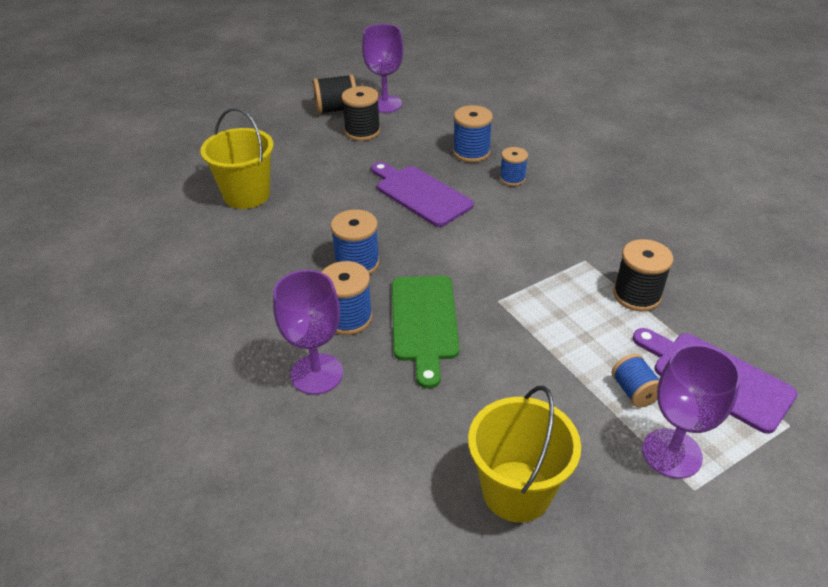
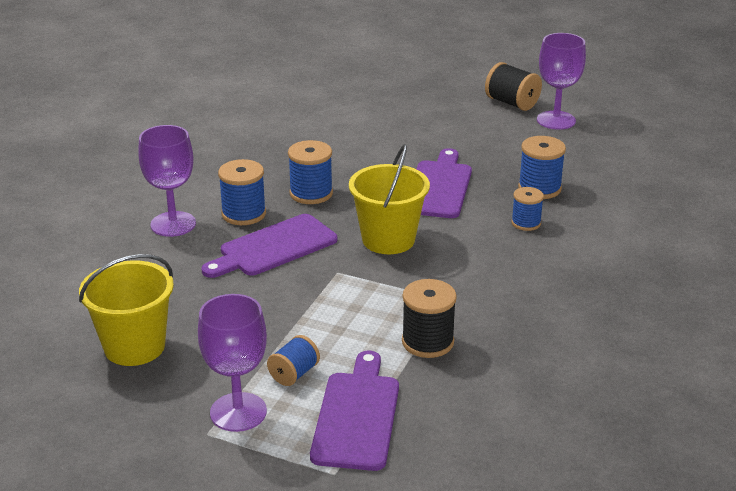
camera: 55 degrees right, 10 degrees down
yellow bucket [200,107,274,209] -> yellow bucket moved to [349,144,430,254]
black spool [342,86,380,141] -> none
green cutting board [392,276,460,389] -> purple cutting board [202,214,337,278]

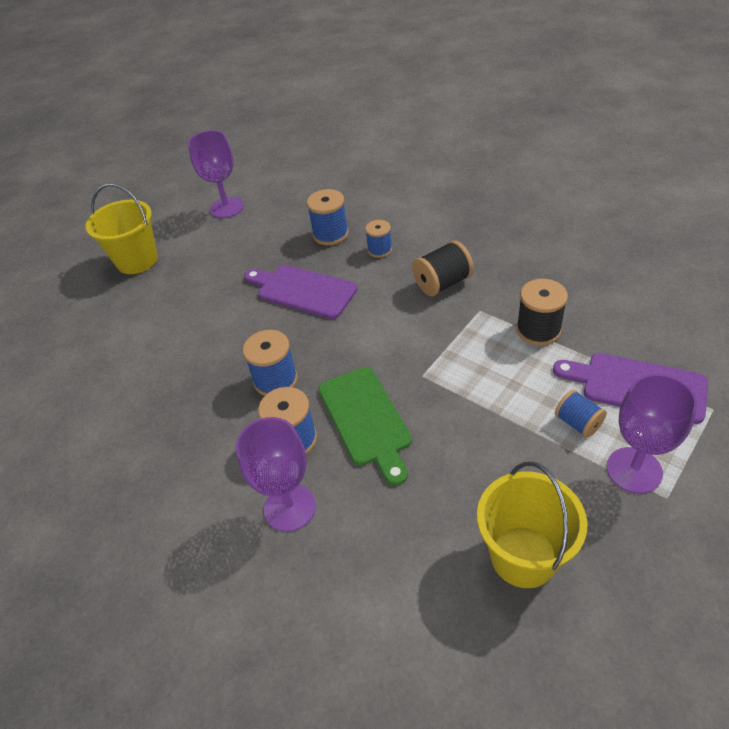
camera: 70 degrees left, 15 degrees up
purple cutting board [202,214,337,278] -> green cutting board [318,367,412,486]
yellow bucket [349,144,430,254] -> yellow bucket moved to [86,184,158,274]
black spool [485,62,542,111] -> black spool moved to [412,241,474,296]

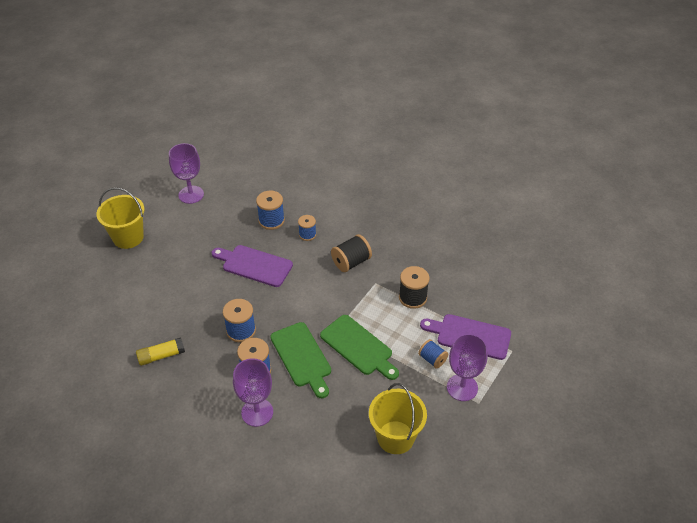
camera: 10 degrees left, 0 degrees up
none -> yellow glue stick [136,337,185,366]
none -> green cutting board [320,315,399,380]

